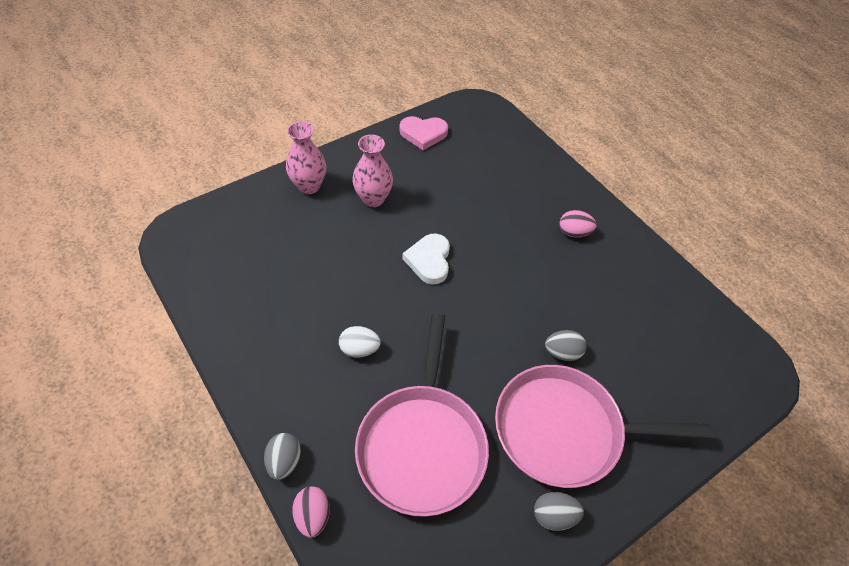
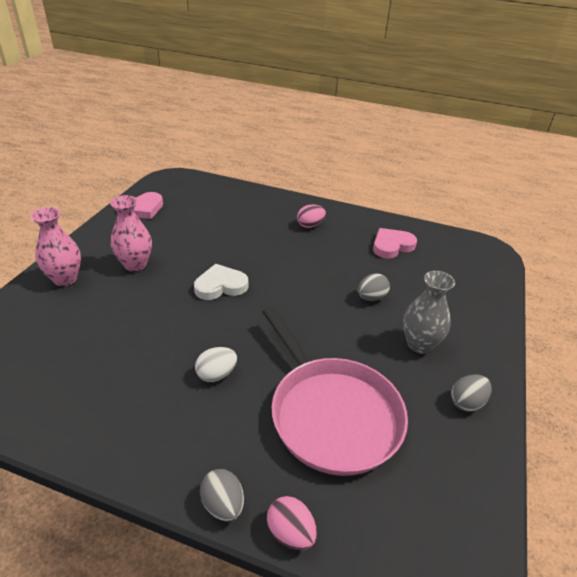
camera: 35 degrees left, 15 degrees down
white heart [403,233,450,284] -> white heart turned 105 degrees clockwise [194,264,248,300]
pink pan [495,365,713,488] -> grey vase [403,271,455,354]
none -> pink heart [373,228,417,259]

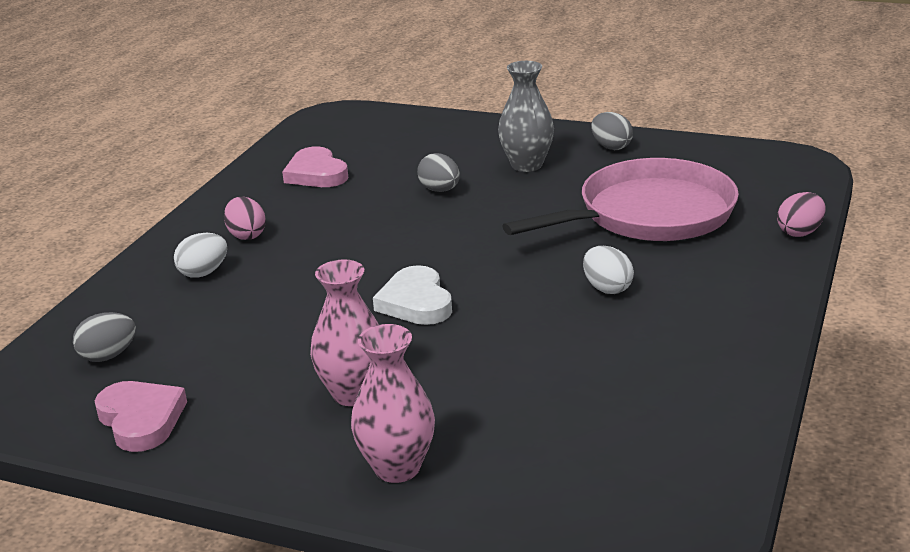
camera: 85 degrees left, 10 degrees down
grey egg [200,469,244,521] -> grey egg moved to [73,312,136,362]
none -> white egg [174,233,227,278]

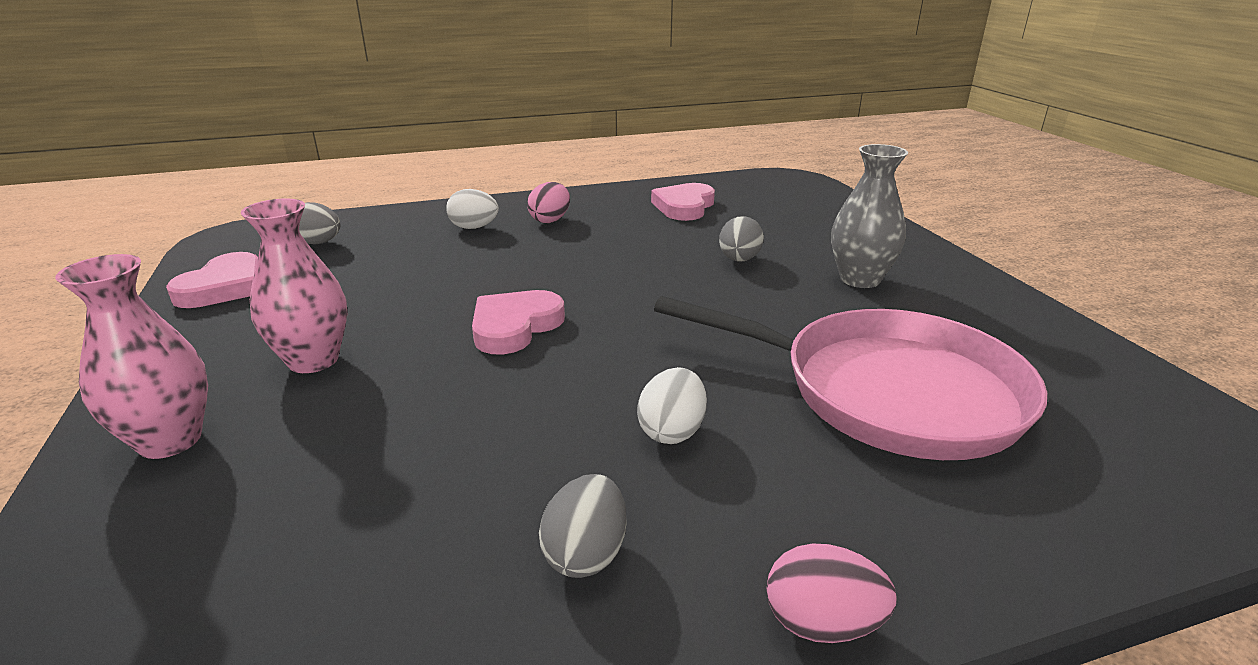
camera: 50 degrees right, 0 degrees up
white heart [373,265,452,325] -> pink heart [472,290,565,355]
grey egg [591,112,633,150] -> grey egg moved to [539,474,627,578]
pink egg [777,192,826,237] -> pink egg moved to [766,544,897,643]

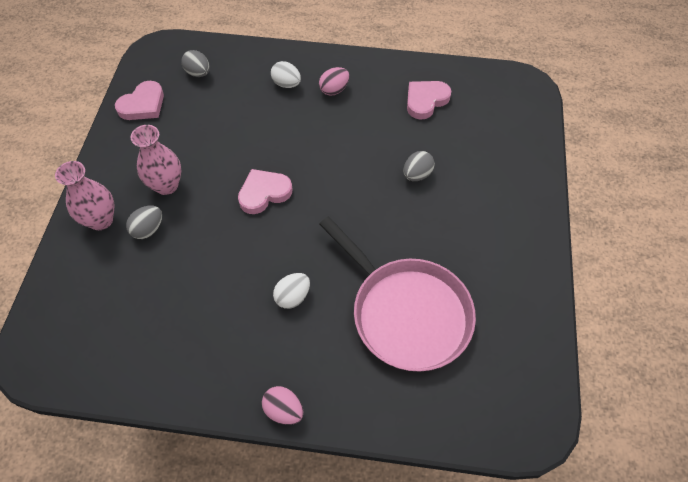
camera: 25 degrees right, 30 degrees up
grey egg [539,474,627,578] -> grey egg moved to [126,205,162,239]
grey vase [831,144,908,288] -> none

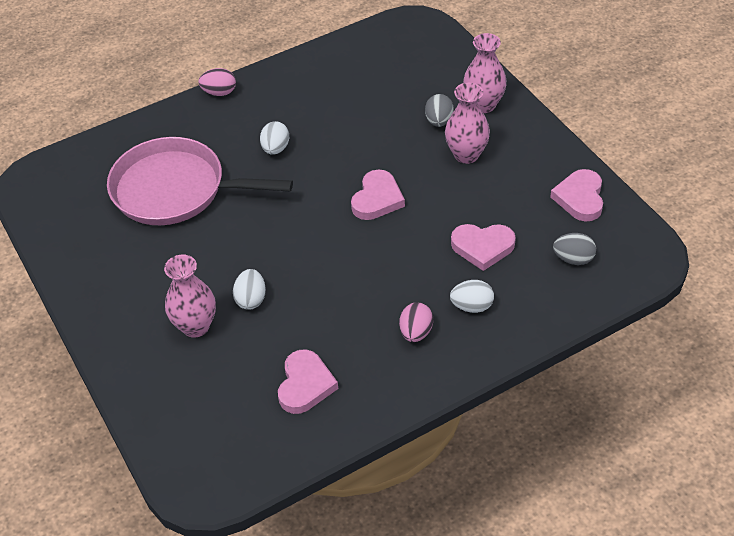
camera: 145 degrees right, 10 degrees down
grey egg [403,151,435,181] -> white egg [233,269,266,310]
none -> pink vase [164,255,216,338]
none -> pink heart [451,224,516,271]

